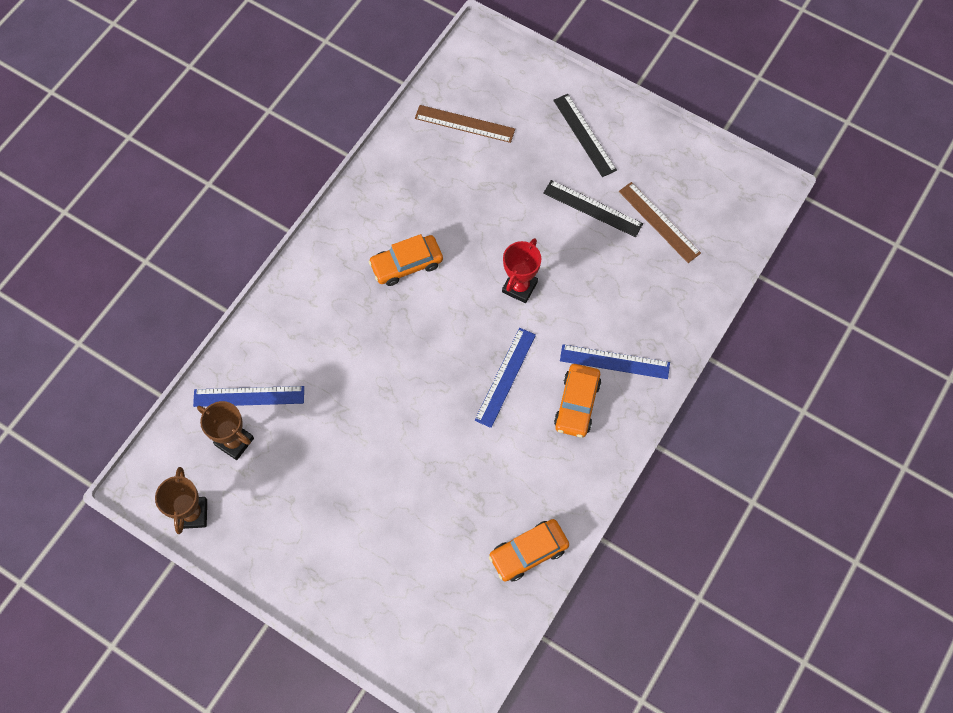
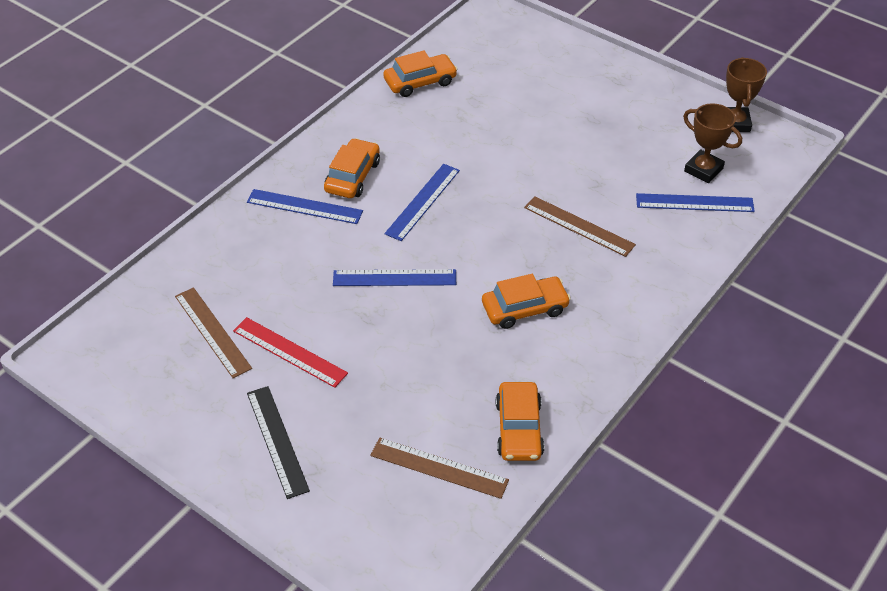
camera: 175 degrees left, 20 degrees down
red trophy [502,238,541,303] -> blue ruler [333,269,456,286]
black ruler [543,180,643,237] -> red ruler [233,317,348,388]
none -> orange car [496,382,544,461]
none -> brown ruler [524,196,636,257]

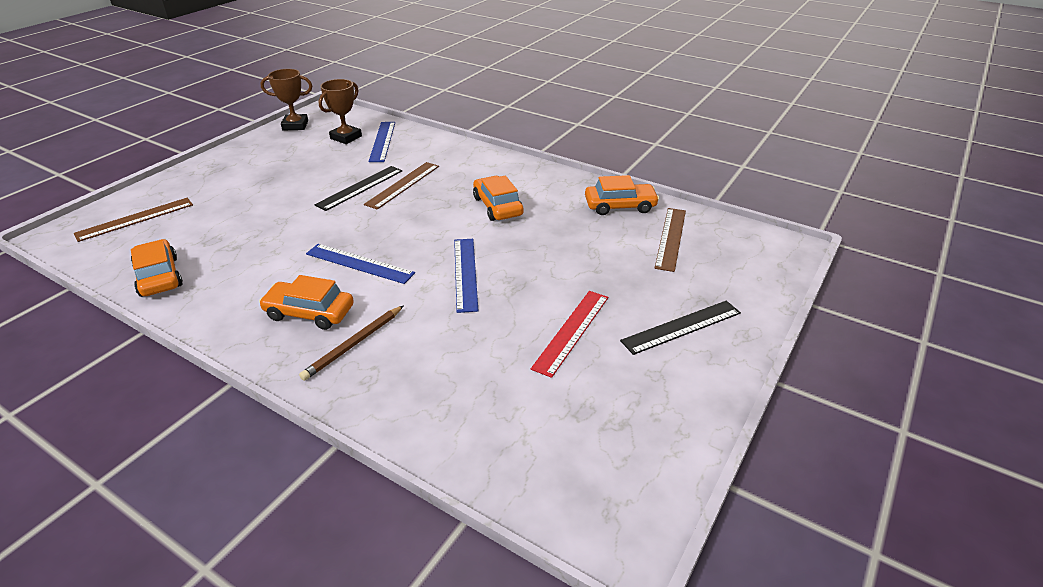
camera: 95 degrees left, 10 degrees down
brown ruler [175,287,252,378] -> brown ruler moved to [73,198,193,242]
blue ruler [247,189,363,224] -> brown pencil [299,305,404,381]
none -> black ruler [315,166,402,211]

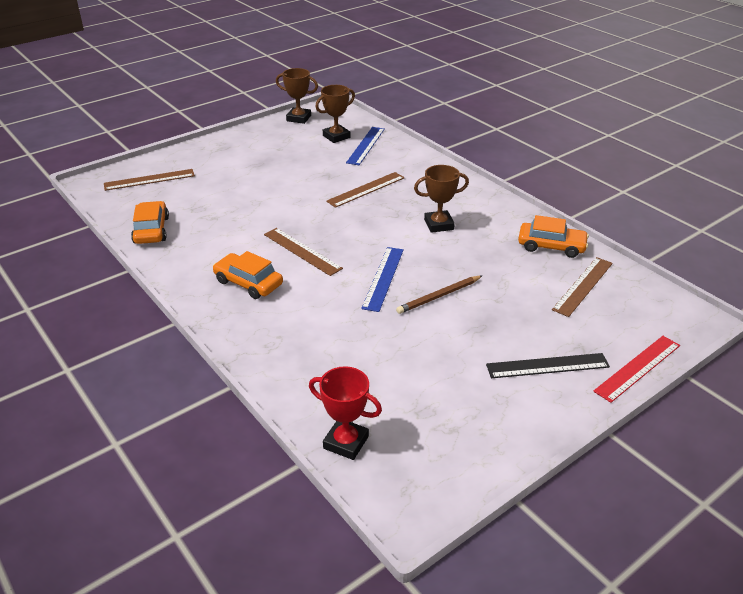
camera: 20 degrees right, 0 degrees up
brown pencil [299,305,404,381] -> brown pencil moved to [396,276,482,314]
blue ruler [306,244,415,284] -> brown ruler [264,228,343,276]
black ruler [315,166,402,211] -> none
orange car [473,176,524,221] -> brown trophy [414,165,469,233]
red ruler [531,291,608,378] -> red ruler moved to [593,336,680,403]
none -> red trophy [309,366,382,460]

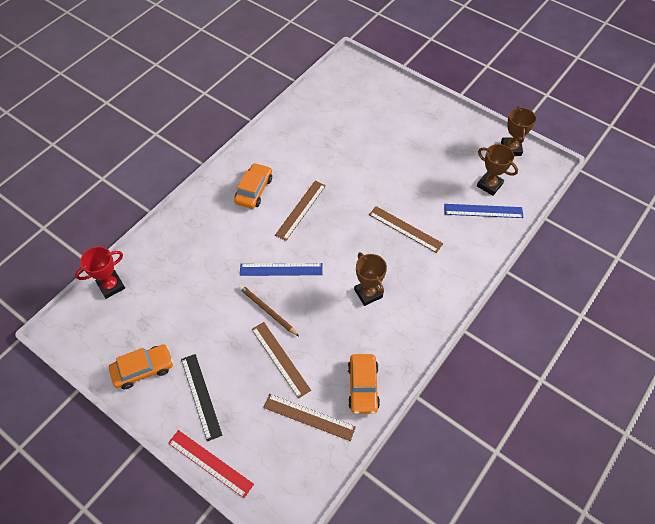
camera: 75 degrees right, 20 degrees up
brown ruler [104,169,195,191] -> brown ruler moved to [252,322,311,399]
orange car [131,201,169,244] -> orange car moved to [109,344,173,389]
red trophy [309,366,382,460] -> red trophy turned 45 degrees clockwise [75,246,125,299]

